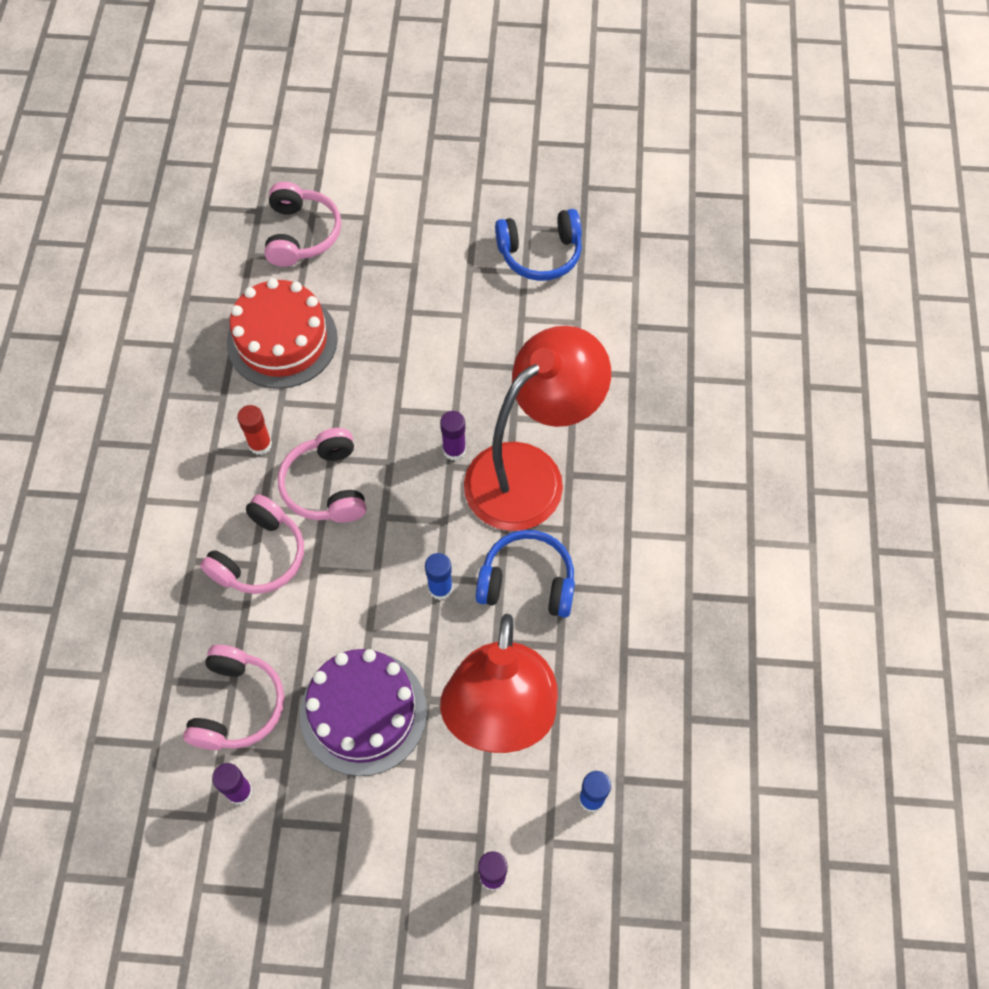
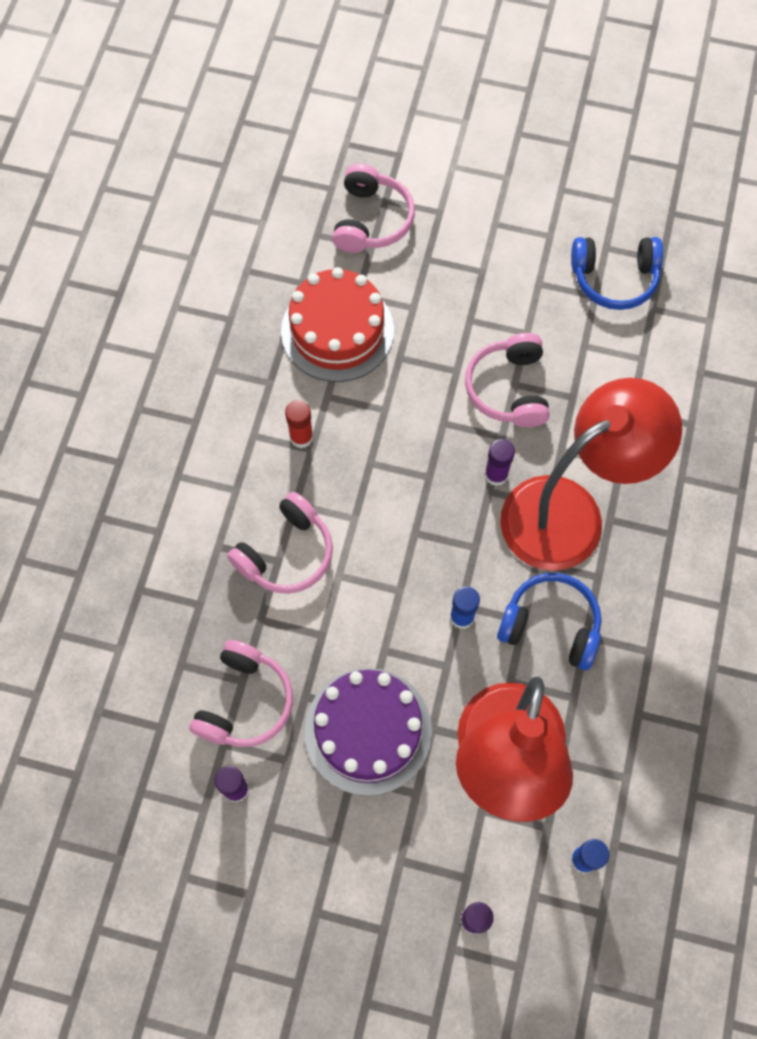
camera: 10 degrees right, 5 degrees up
pink headphones [278,428,367,523] -> pink headphones moved to [465,333,550,427]

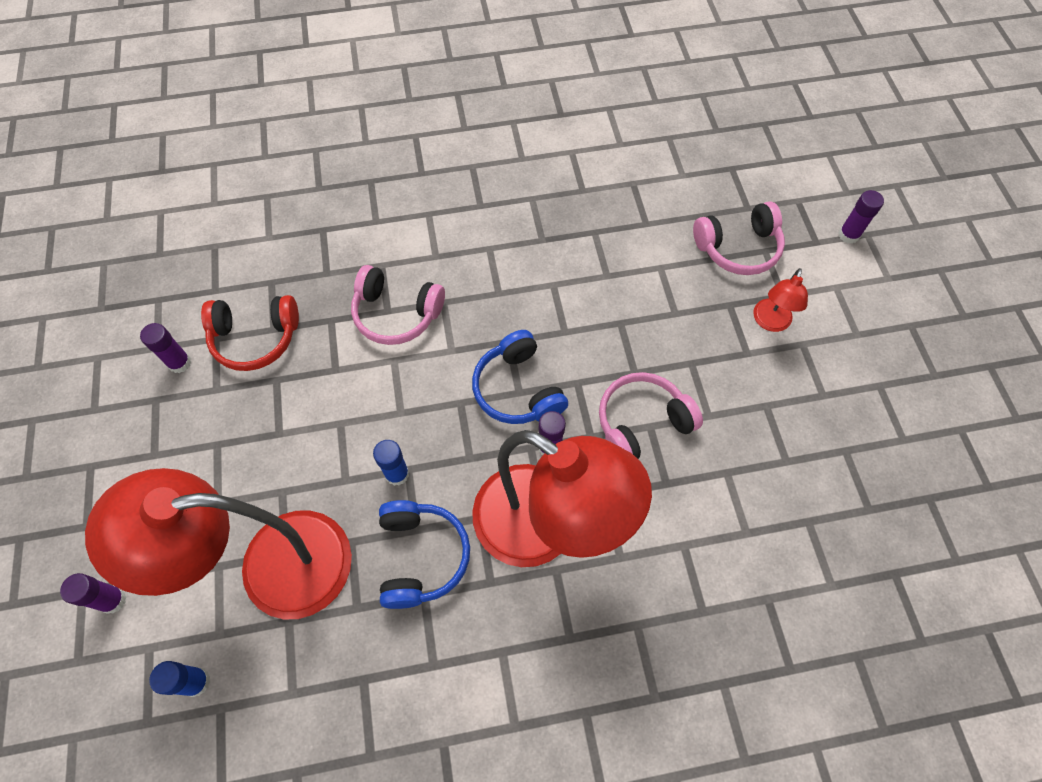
camera: 65 degrees right, 5 degrees down
pink headphones [189,640,293,747] -> red headphones [201,295,299,371]
red cake [281,267,394,382] -> none
red glue stick [285,400,313,448] -> none
purple cake [304,668,432,796] -> none
blue headphones [571,237,663,310] -> blue headphones moved to [472,330,568,424]
none -> red lamp [753,268,808,332]
none -> purple glue stick [838,190,884,244]

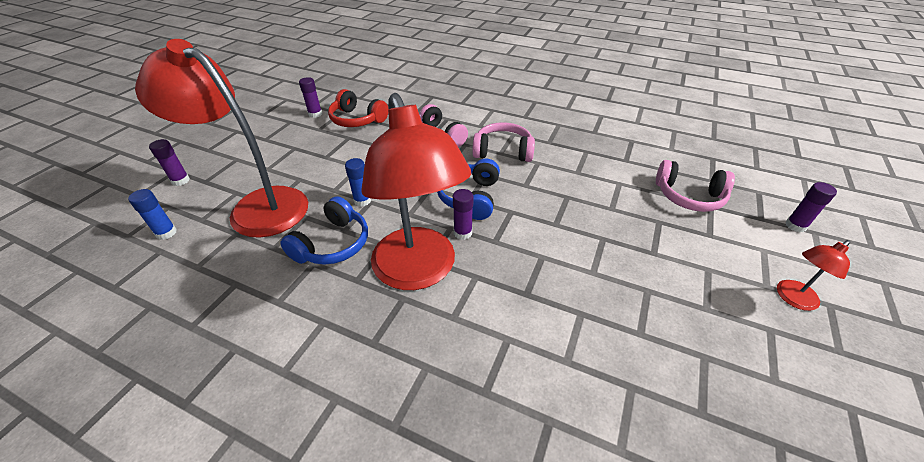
camera: 35 degrees right, 20 degrees down
pink headphones [599,372,703,459] -> pink headphones moved to [472,123,535,162]
red lamp [753,268,808,332] -> red lamp moved to [777,240,850,311]

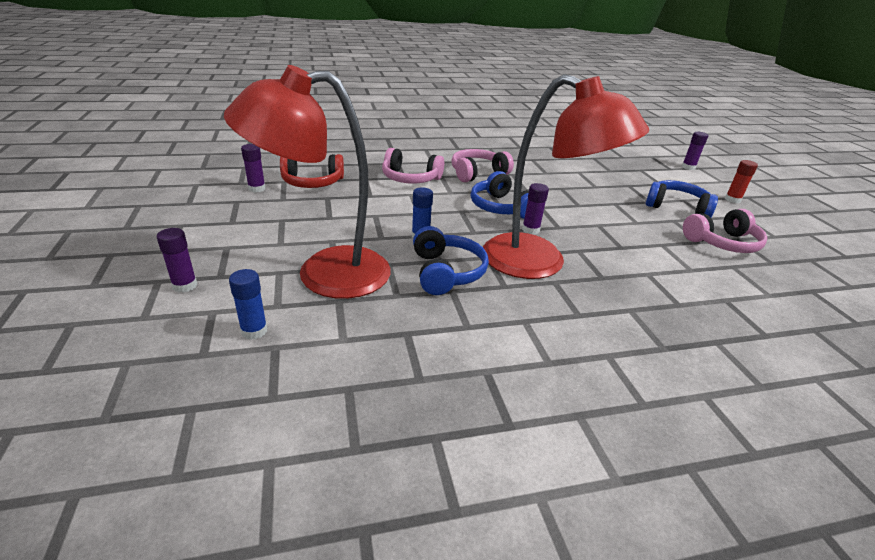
camera: 40 degrees left, 10 degrees down
pink headphones [656,160,735,212] -> pink headphones moved to [683,209,767,253]
red lamp [777,240,850,311] -> red glue stick [725,160,758,203]
none -> blue headphones [646,180,718,217]

